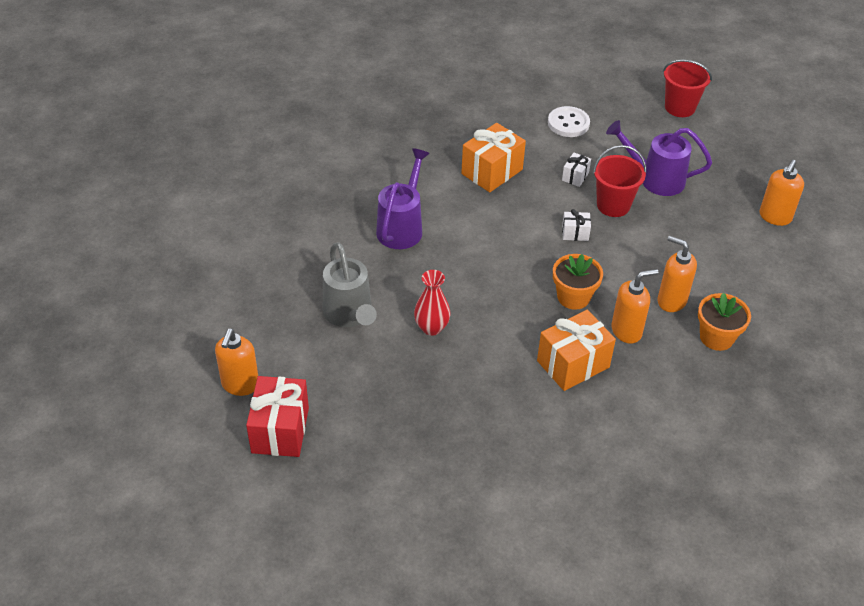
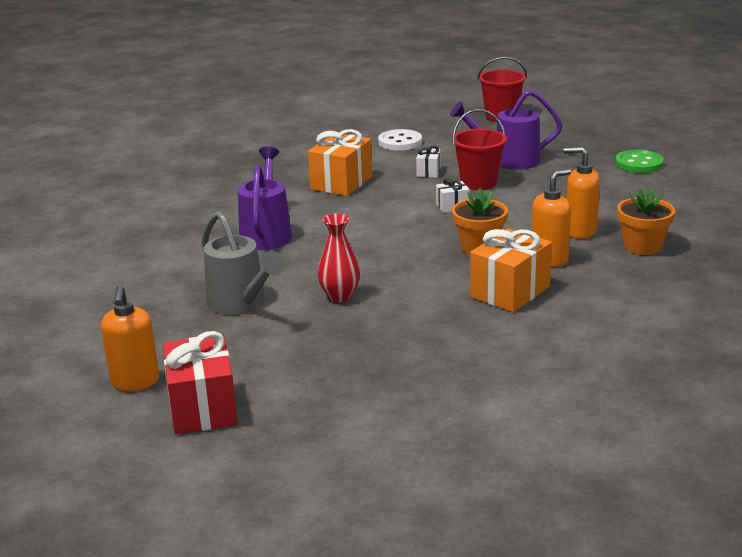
camera: 15 degrees left, 20 degrees down
orange soap dispenser [759,160,804,226] -> green button [615,150,664,173]

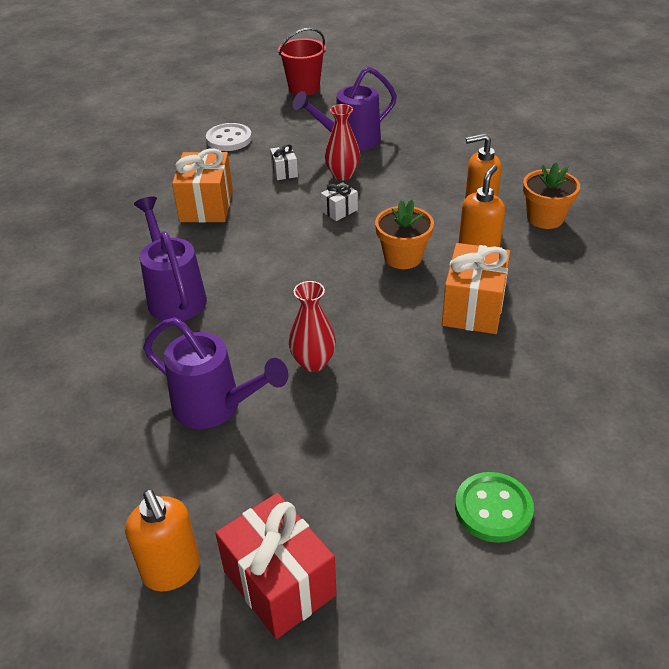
camera: 25 degrees left, 15 degrees up
grey watering can [202,211,285,315] -> purple watering can [143,318,288,429]
red bucket [452,109,507,190] -> red vase [325,104,360,180]
green button [615,150,664,173] -> green button moved to [455,472,534,543]

